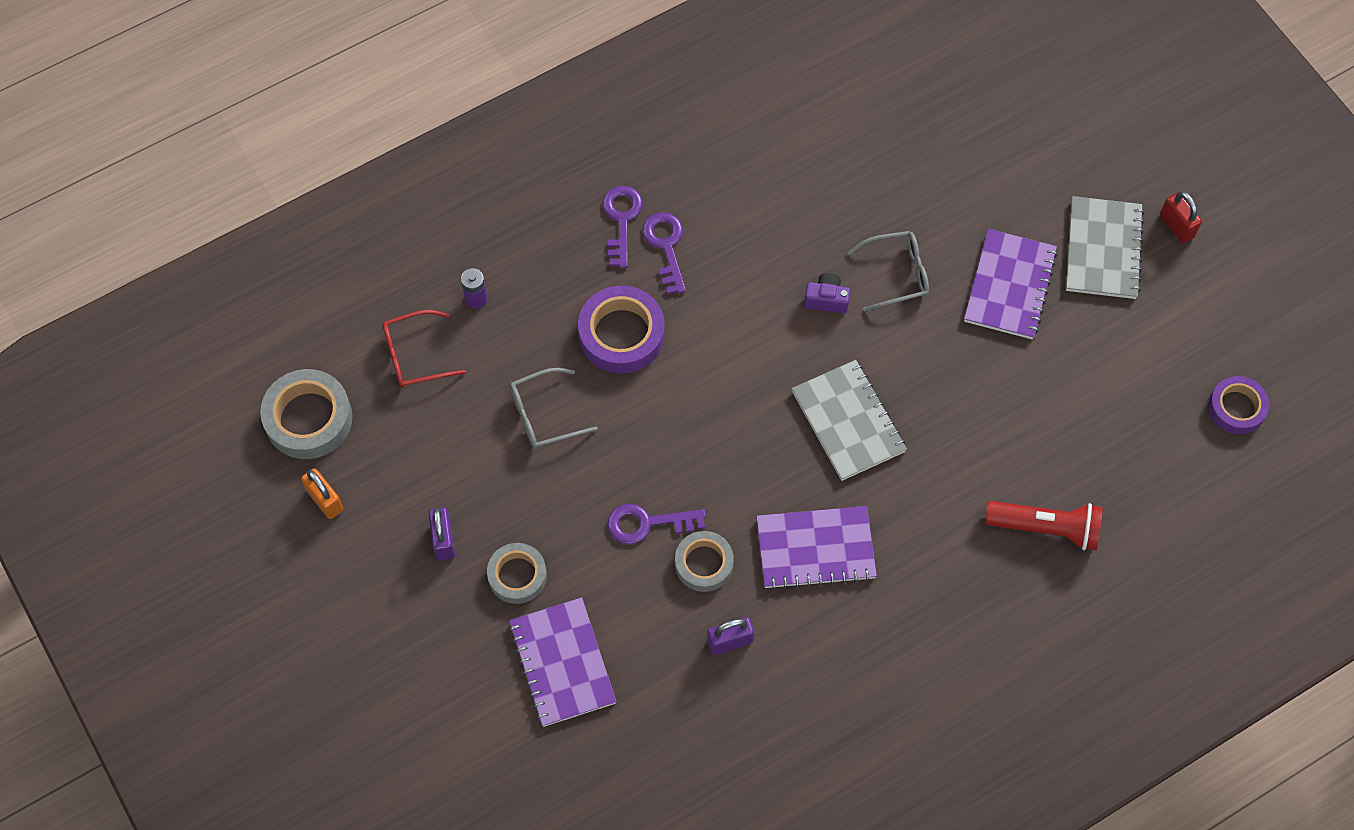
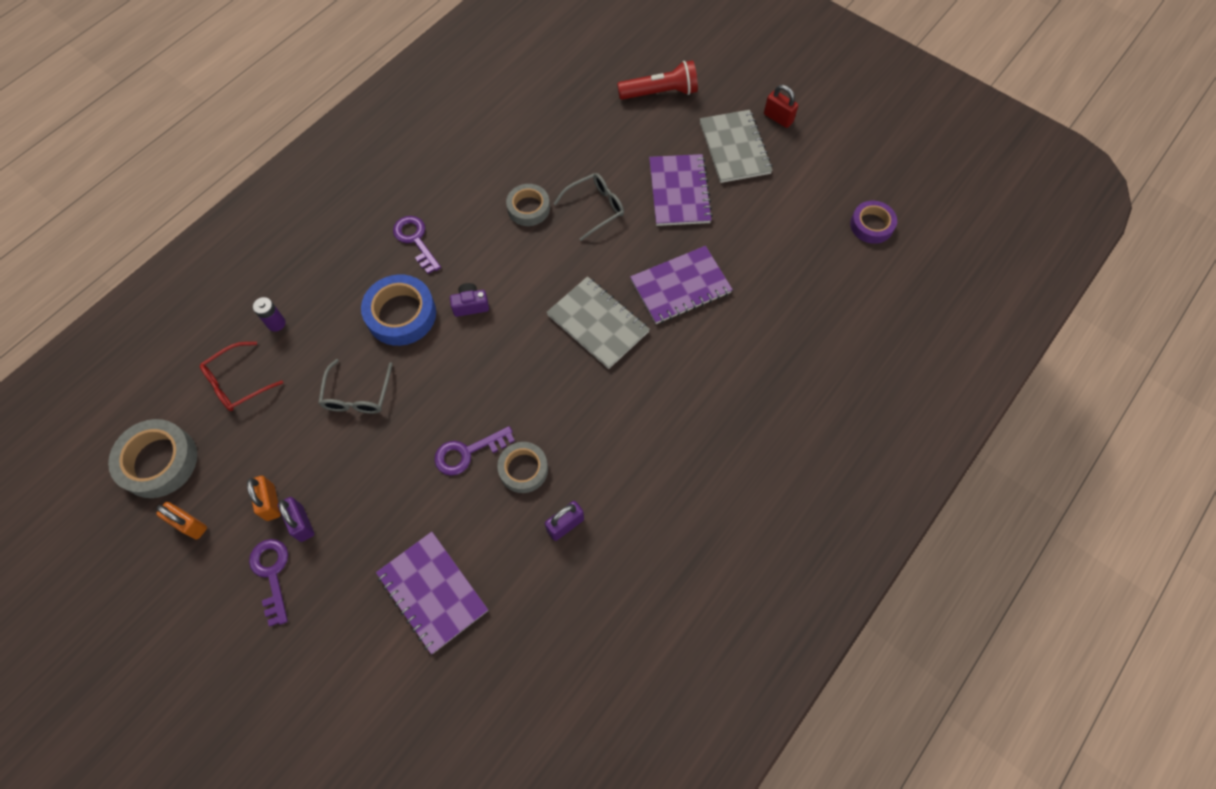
camera: 20 degrees left, 0 degrees up
grey tape [487,543,547,604] -> grey tape moved to [506,184,550,226]
grey glasses [510,368,598,449] -> grey glasses turned 45 degrees counterclockwise [318,359,393,414]
purple tape [578,286,665,374] -> blue tape [361,274,436,346]
purple key [603,186,643,268] -> purple key moved to [249,539,288,626]
purple notebook [756,506,877,590] -> purple notebook moved to [630,246,733,324]
purple camera [804,273,850,314] -> purple camera moved to [450,283,489,317]
red flashlight [985,501,1103,551] -> red flashlight moved to [617,60,698,100]
none -> orange padlock [247,476,281,521]

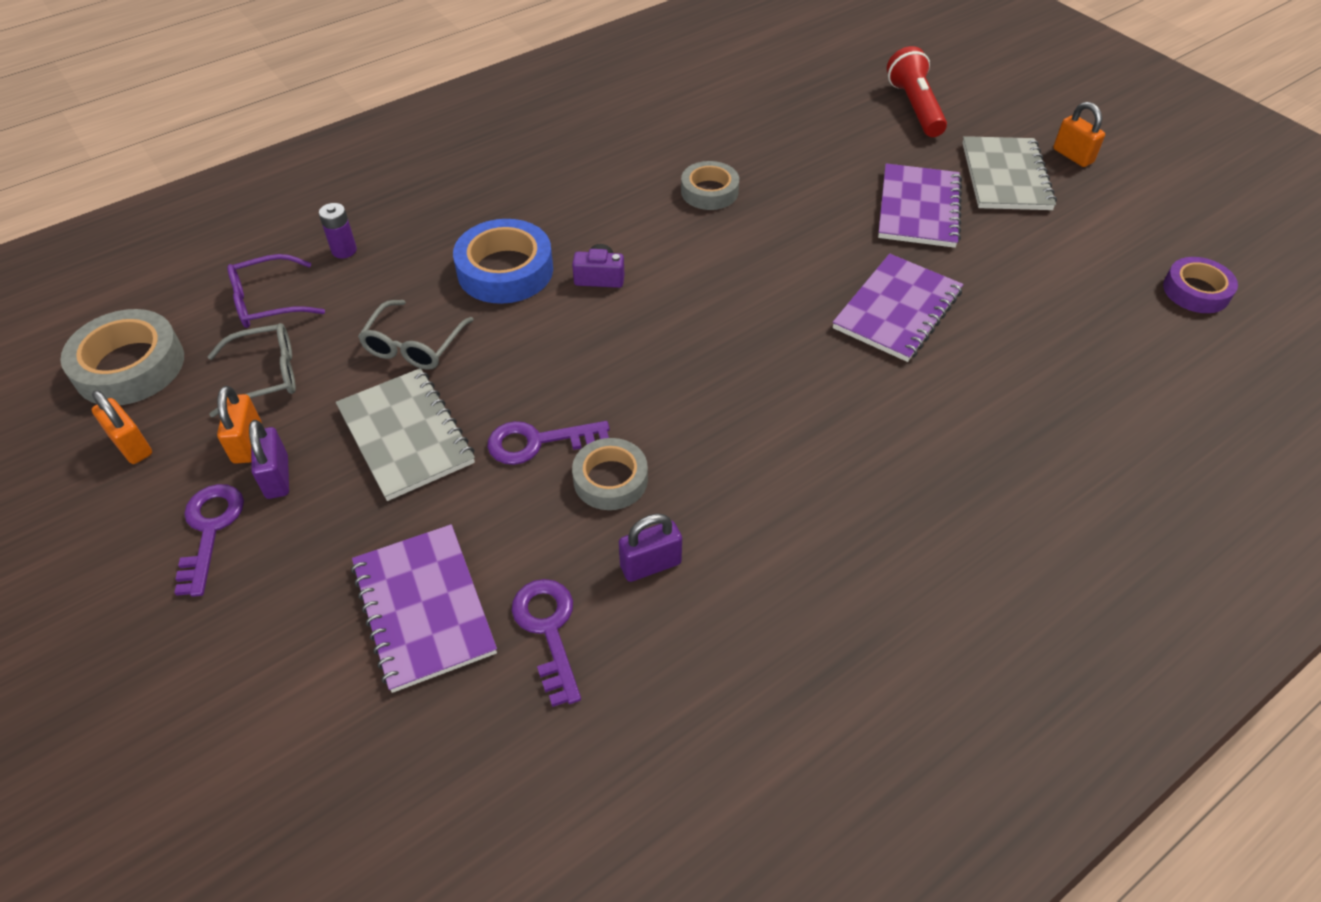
camera: 15 degrees right, 15 degrees down
red glasses [200,342,283,411] -> purple glasses [227,254,325,328]
purple key [393,216,441,274] -> purple key moved to [512,579,581,707]
grey notebook [546,276,650,369] -> grey notebook moved to [336,368,475,501]
grey glasses [553,173,624,241] -> grey glasses moved to [207,323,296,417]
red flashlight [617,60,698,100] -> red flashlight turned 105 degrees counterclockwise [887,46,947,137]
purple notebook [630,246,733,324] -> purple notebook turned 45 degrees counterclockwise [833,254,963,362]
red padlock [764,85,798,128] -> orange padlock [1053,102,1105,167]

